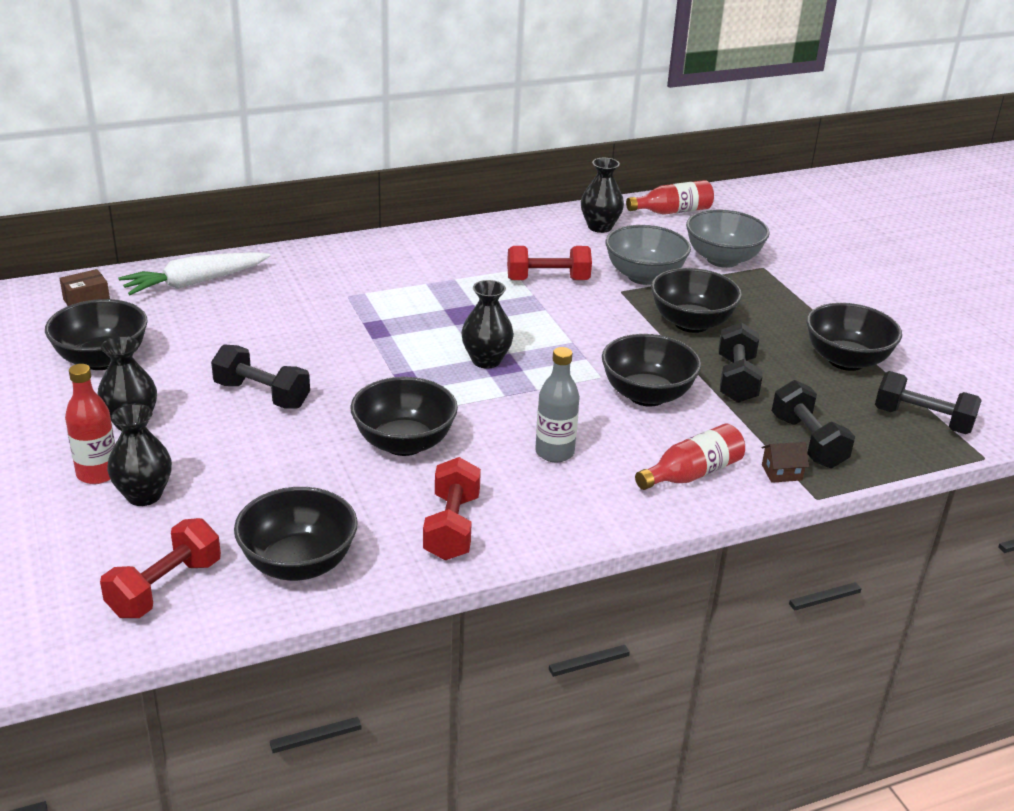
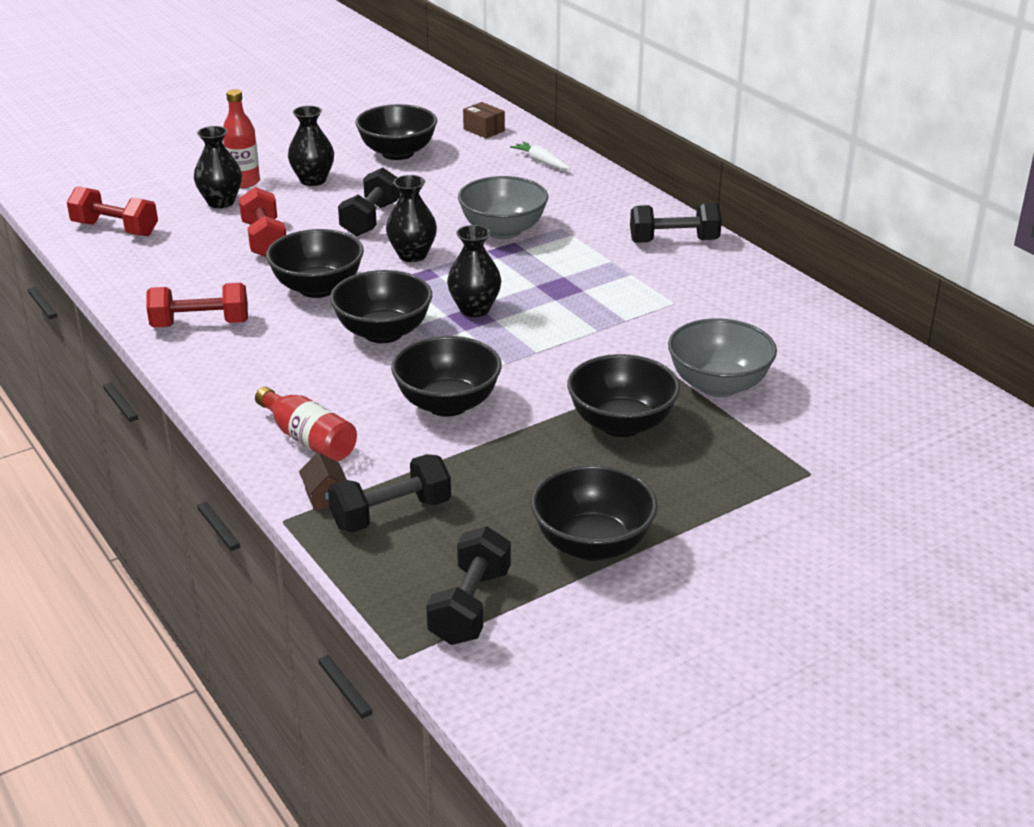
camera: 80 degrees right, 0 degrees up
white carrot [118,252,270,295] -> white carrot [510,141,570,170], size x0.56
black bowl [234,487,358,581] -> black bowl moved to [330,270,432,343]
red dumbbell [507,246,592,280] -> red dumbbell moved to [239,187,286,257]
grey bottle [535,347,580,462] -> none
black vase [581,158,624,233] -> black vase moved to [386,175,437,262]
red bottle [626,180,714,215] -> none
grey bowl [686,210,770,268] -> grey bowl moved to [458,176,548,239]
black dumbbell [719,322,762,403] -> black dumbbell moved to [630,203,722,243]

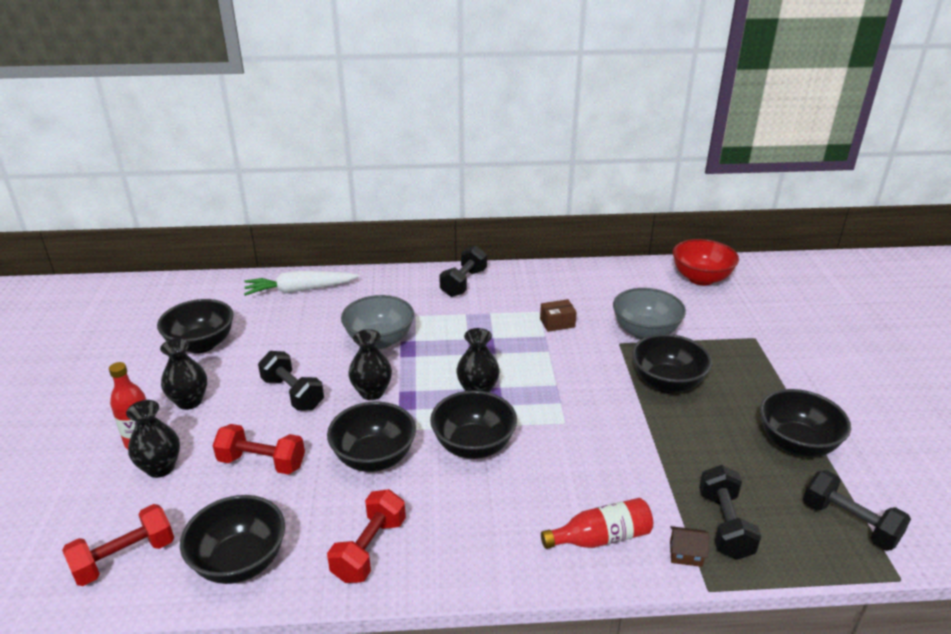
camera: 60 degrees left, 0 degrees up
black bowl [391,336,502,417] -> black bowl moved to [180,495,285,584]
brown box [463,102,505,139] -> brown box moved to [540,299,577,332]
white carrot [510,141,570,170] -> white carrot [244,271,359,296], size x1.79
none -> red bowl [673,239,739,285]

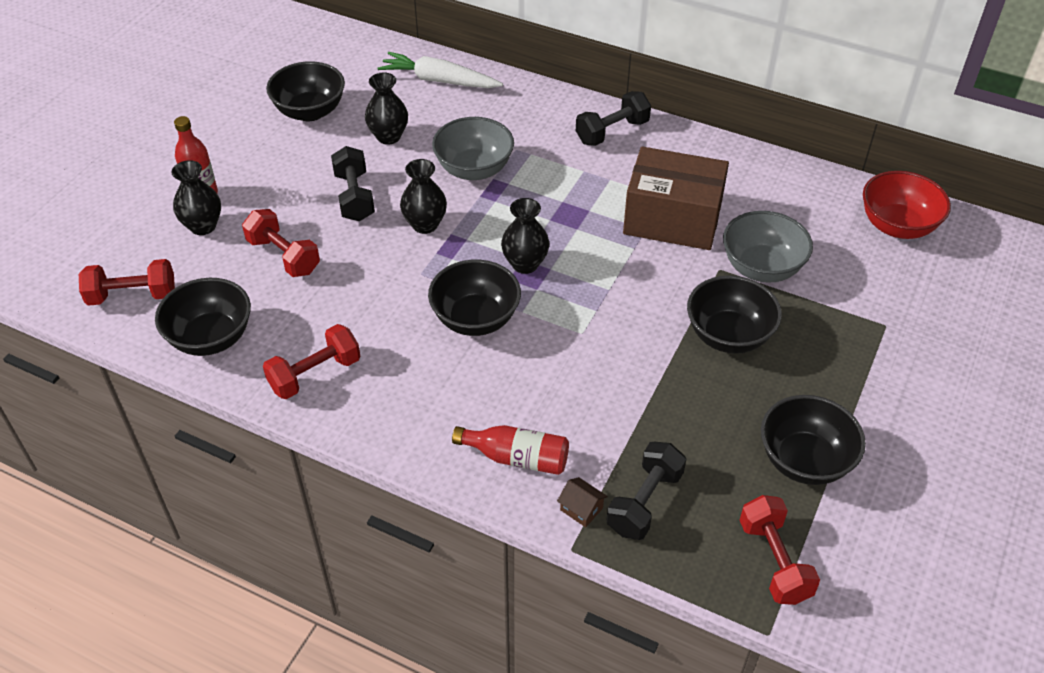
camera: 30 degrees right, 15 degrees up
black vase [160,338,207,410] -> black vase moved to [365,73,408,145]
black bowl [327,402,416,472] -> none
brown box [540,299,577,332] -> brown box [623,146,729,250], size x2.47
black dumbbell [803,470,911,551] -> red dumbbell [740,495,820,605]

